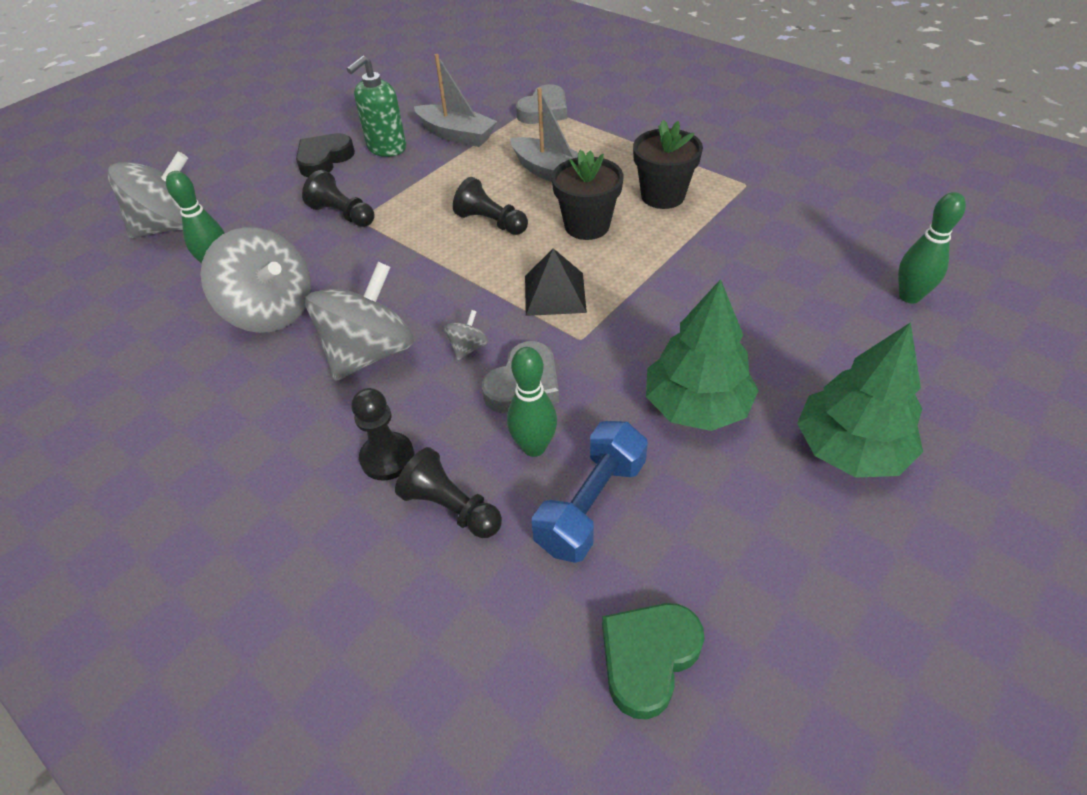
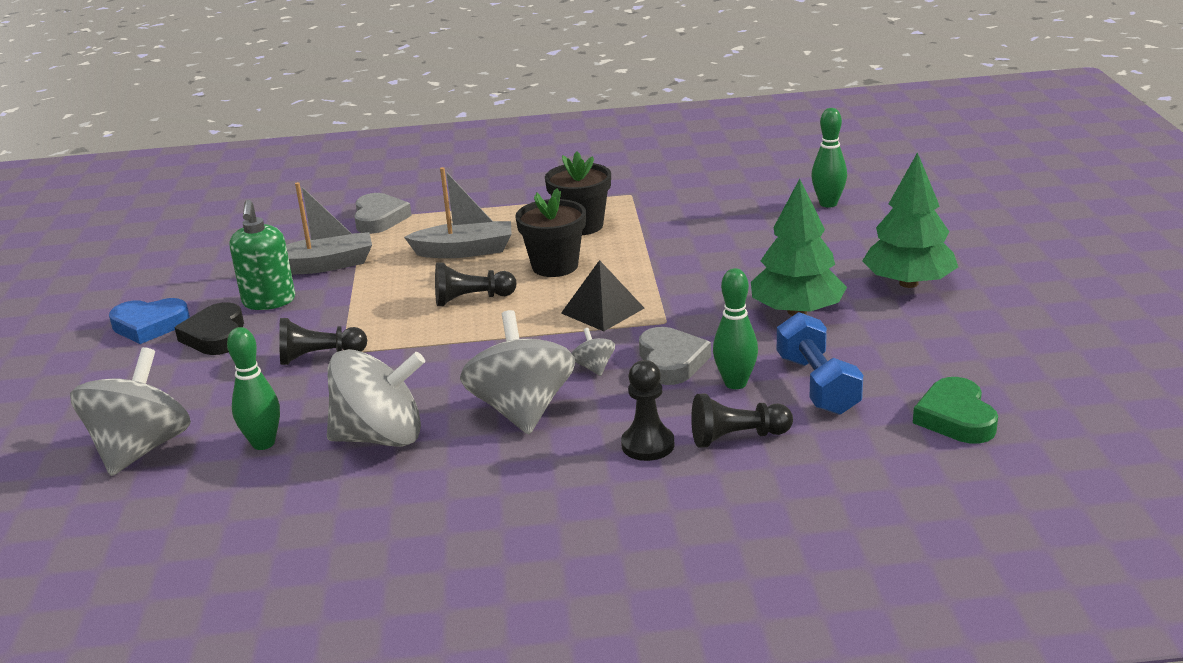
camera: 45 degrees left, 20 degrees down
none -> blue heart [109,298,190,344]

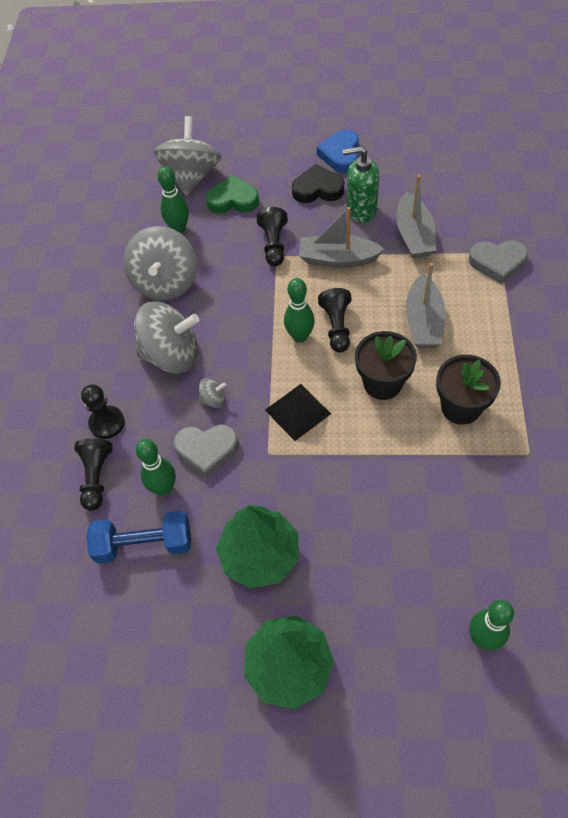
camera: 100 degrees right, 30 degrees up
grey spinning top [70,347,191,476] -> grey spinning top turned 105 degrees counterclockwise [153,116,221,196]
green heart [913,377,998,443] -> green heart moved to [206,175,259,214]
none -> green bowling pin [284,278,315,343]
none -> grey boat [299,207,385,268]

